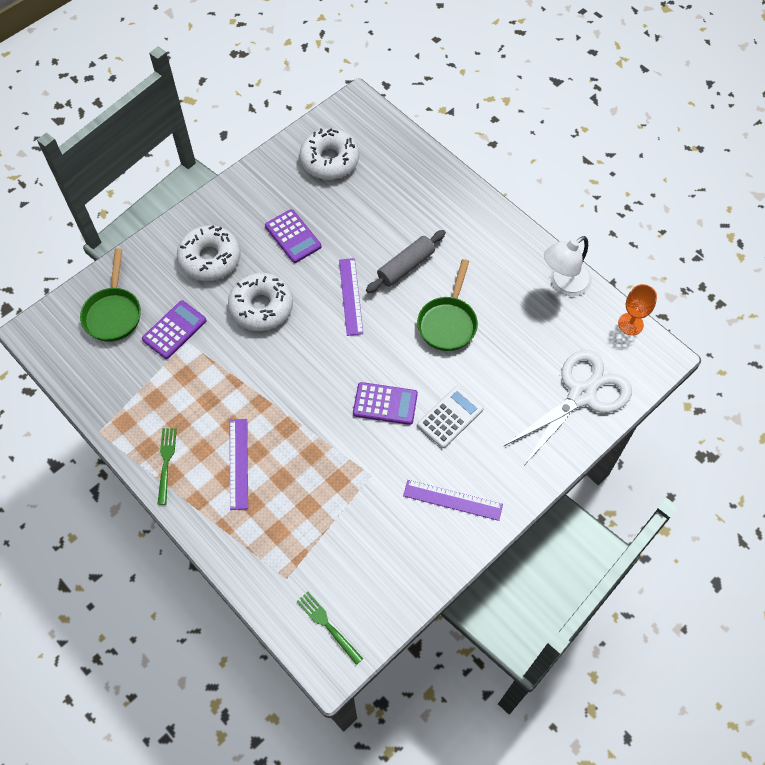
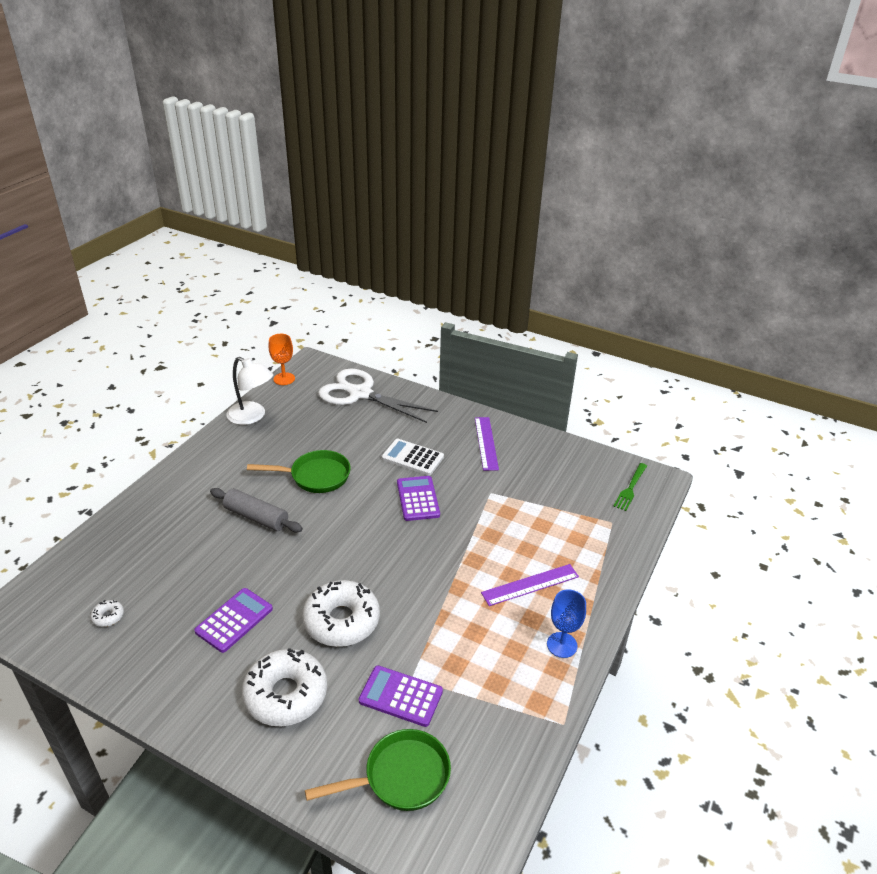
camera: 110 degrees left, 25 degrees down
green fork [158,428,177,505] -> blue goblet [547,589,586,658]
white donut [300,128,359,180] -> white donut [91,600,124,627], size x0.41
purple ruler [339,258,363,336] -> none

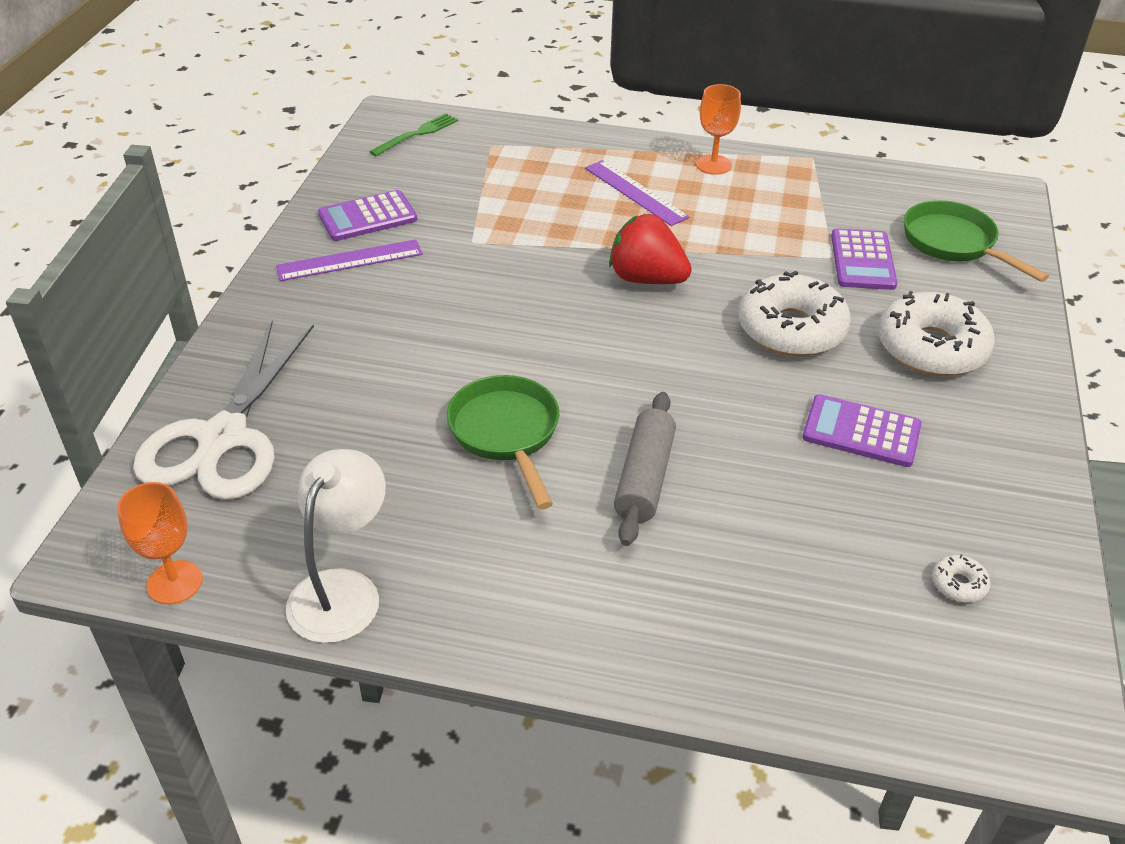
camera: 105 degrees left, 5 degrees up
white calculator [382,439,444,476] -> none
purple calculator [397,476,440,521] -> purple calculator moved to [318,190,417,241]
blue goblet [547,589,586,658] -> orange goblet [696,84,741,175]
green fork [613,463,647,511] -> green fork turned 60 degrees counterclockwise [370,113,458,156]
none -> red strawberry [609,214,692,284]

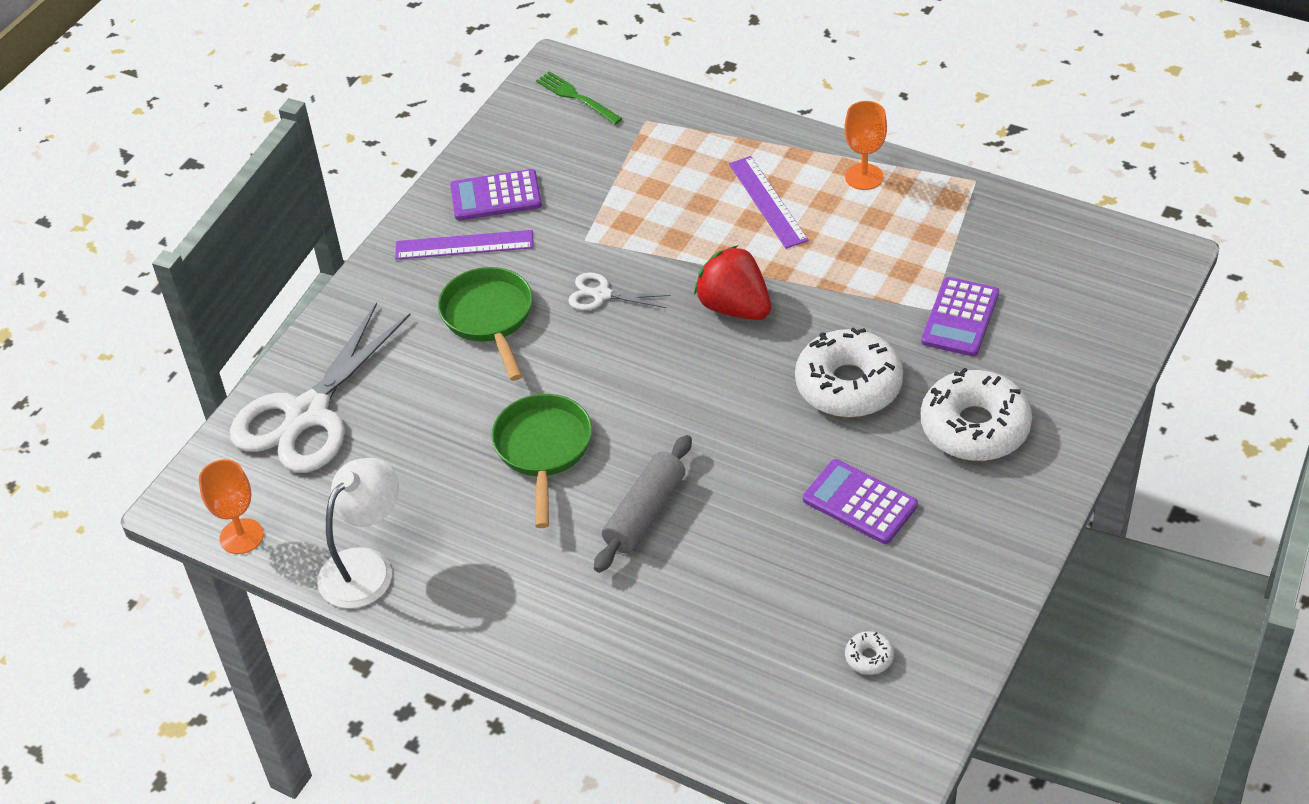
camera: 20 degrees right, 5 degrees up
green fork [370,113,458,156] -> green fork turned 105 degrees counterclockwise [536,71,623,125]
green pan [904,200,1049,282] -> green pan moved to [438,267,532,381]
none -> white scissors [568,272,670,310]

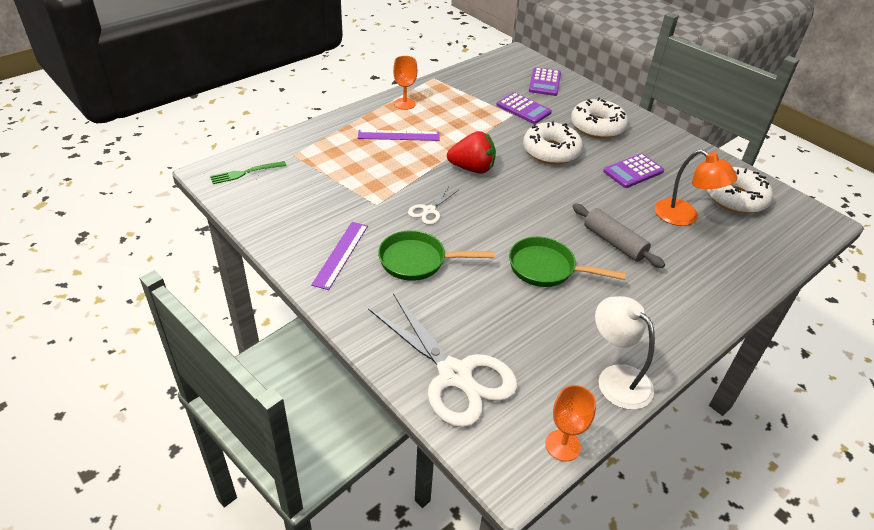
camera: 75 degrees left, 5 degrees down
purple calculator [450,169,542,221] -> purple calculator moved to [529,67,561,96]
red strawberry [694,245,771,320] -> red strawberry turned 150 degrees counterclockwise [447,131,496,174]
white donut [845,631,894,675] -> white donut [707,167,773,214], size x2.46
none -> orange lamp [655,150,738,226]

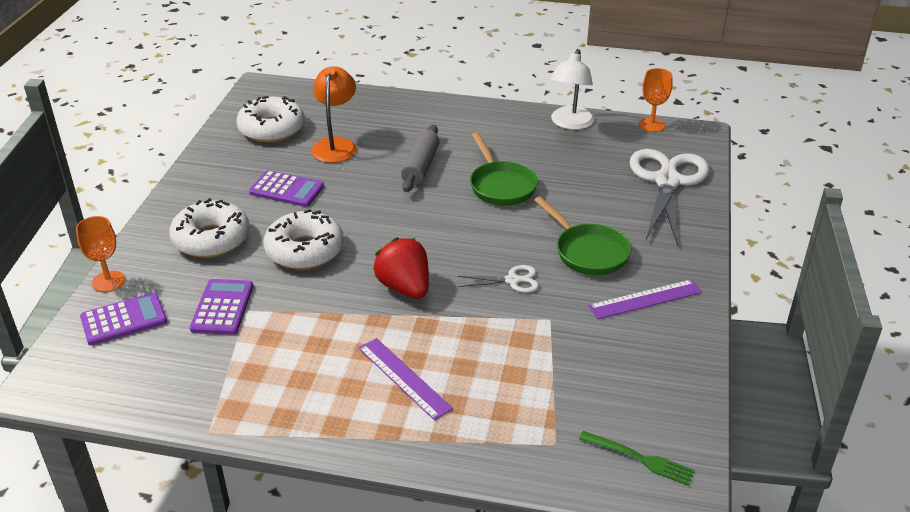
camera: 125 degrees left, 5 degrees down
orange goblet [393,56,417,110] -> orange goblet moved to [76,216,125,292]

